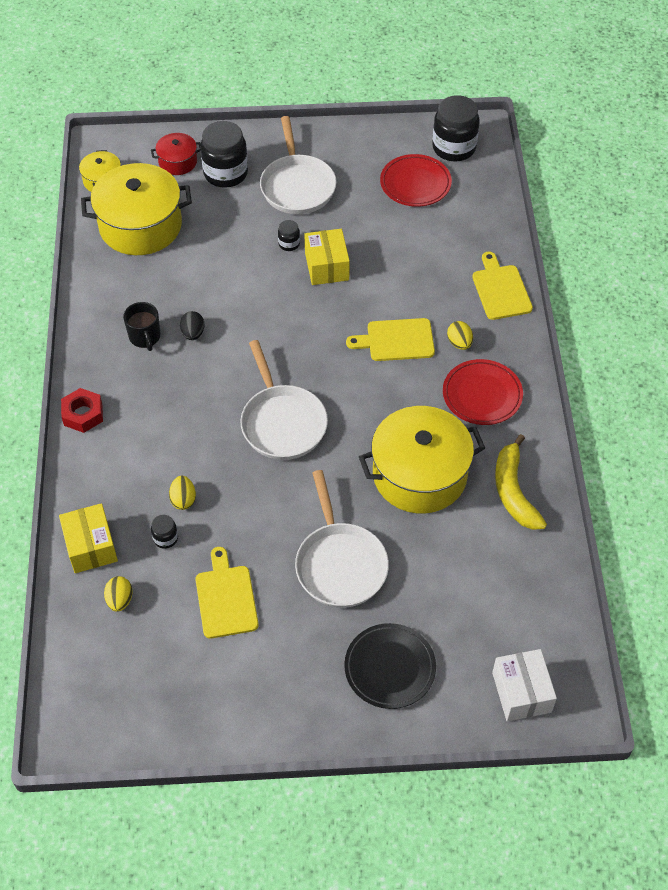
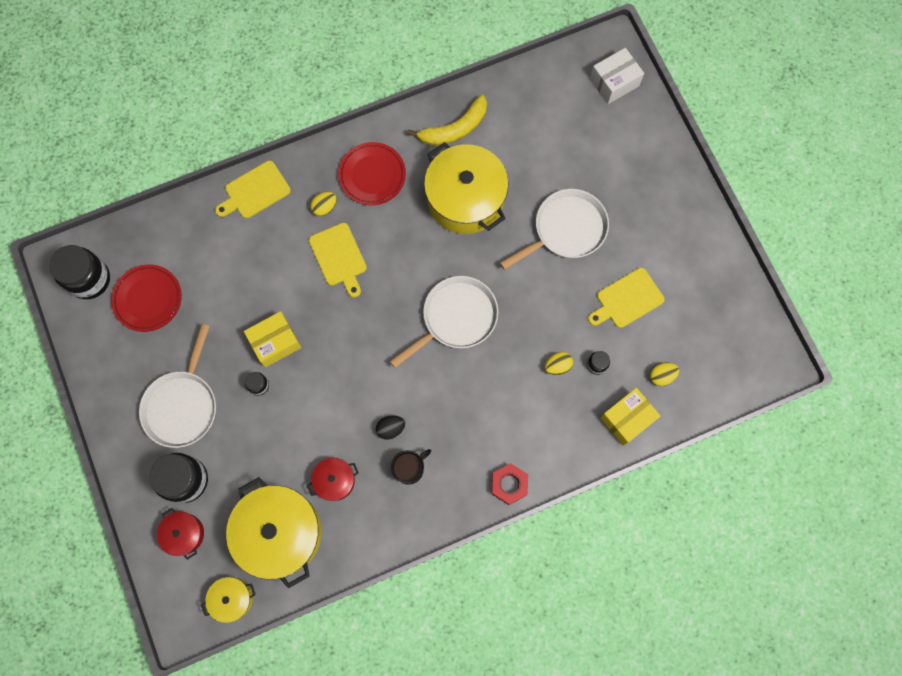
camera: 110 degrees left, 20 degrees up
white pan [260,116,337,214] -> white pan turned 135 degrees clockwise [139,324,216,448]
black plate [344,623,436,709] -> none
none -> red pot [307,458,359,501]

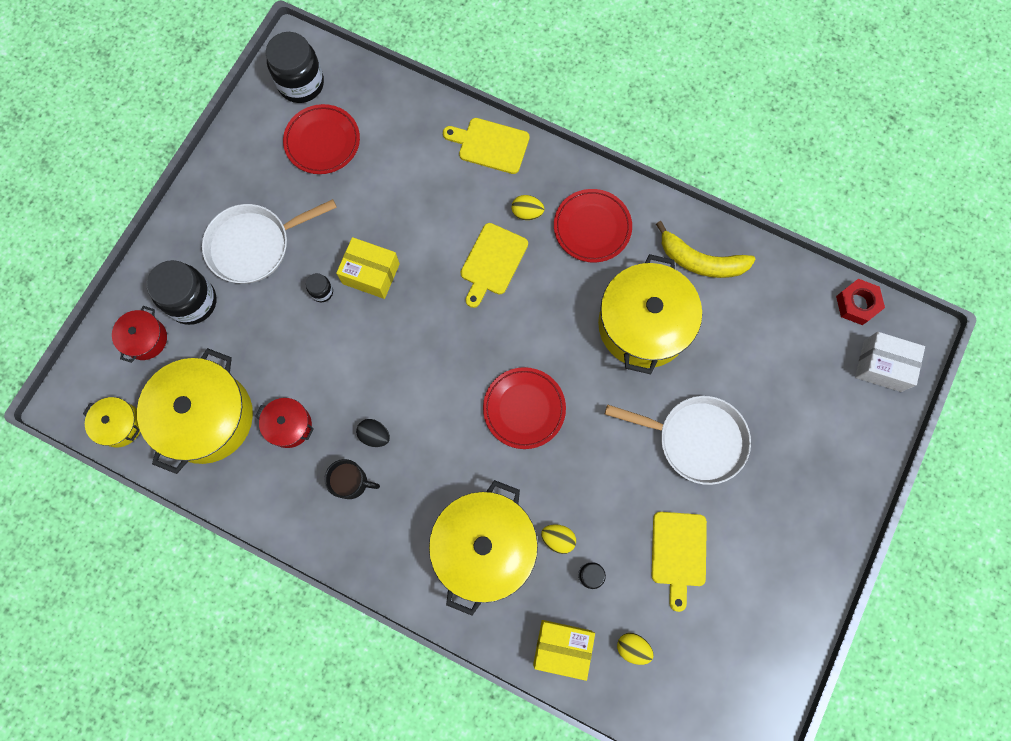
camera: 50 degrees right, 0 degrees up
white pan [390,276,498,368] -> red plate [483,367,566,449]
red nut [492,463,528,505] -> red nut moved to [836,279,885,325]
yellow cutting board [588,268,665,328] -> yellow cutting board turned 105 degrees counterclockwise [652,512,707,612]
none -> yellow pot [429,480,538,615]

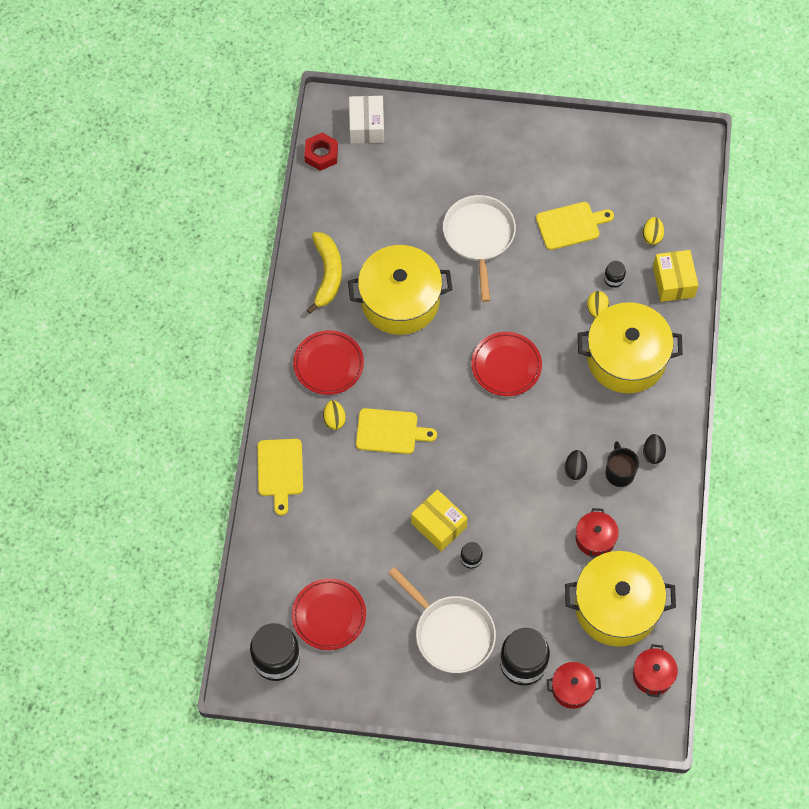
camera: 110 degrees left, 10 degrees down
yellow pot [83,397,140,447] -> red pot [633,644,678,697]
yellow box [336,237,400,299] -> yellow box turned 45 degrees counterclockwise [411,489,468,551]
none -> black egg [643,434,666,464]

